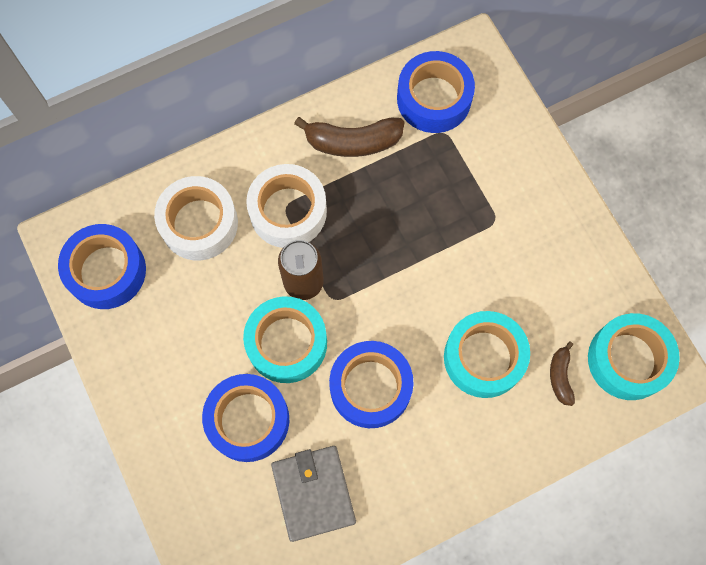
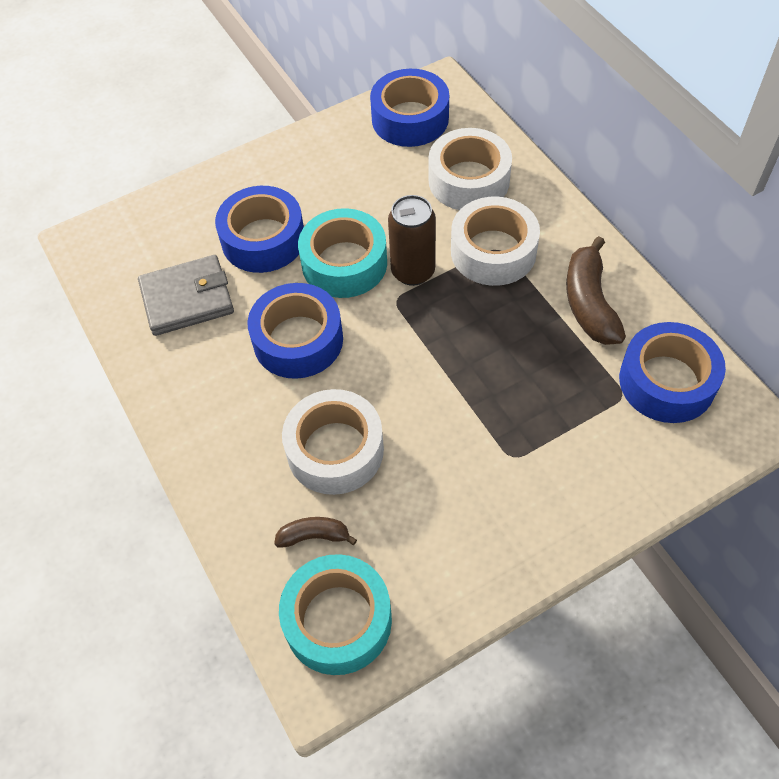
camera: 90 degrees right, 15 degrees down
turquoise tape [444,311,530,398] -> white tape [282,389,384,495]

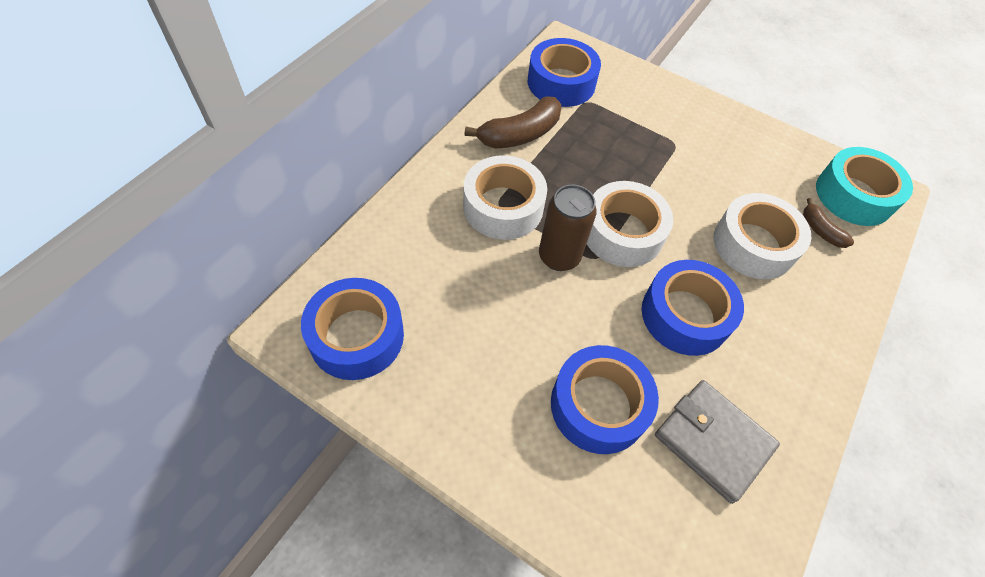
camera: 125 degrees left, 0 degrees up
turquoise tape [298,208,387,298] -> none
white tape [428,128,512,210] -> white tape moved to [587,181,673,267]

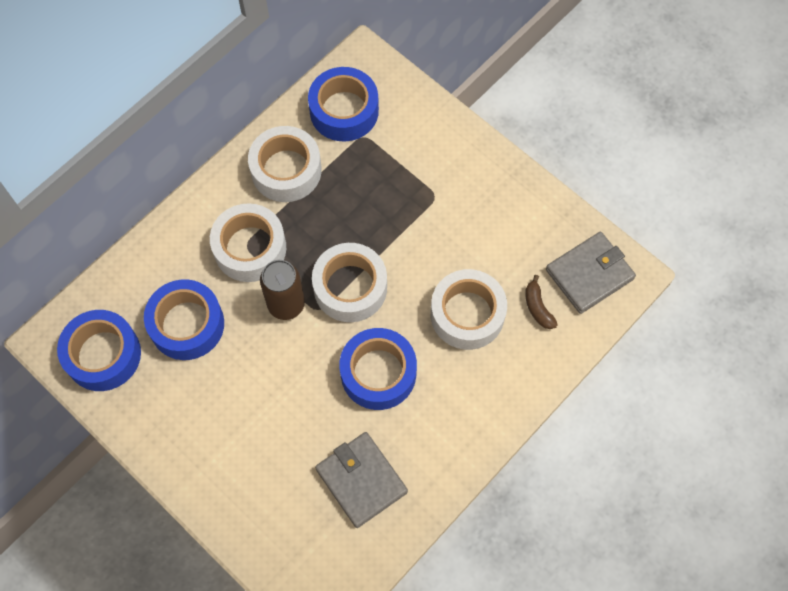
camera: 15 degrees right, 10 degrees up
brown banana [464,96,561,149] -> white tape [248,126,322,202]
blue tape [551,345,659,454] -> blue tape moved to [144,279,224,360]
turquoise tape [816,147,913,226] -> grey wallet [546,232,636,314]

